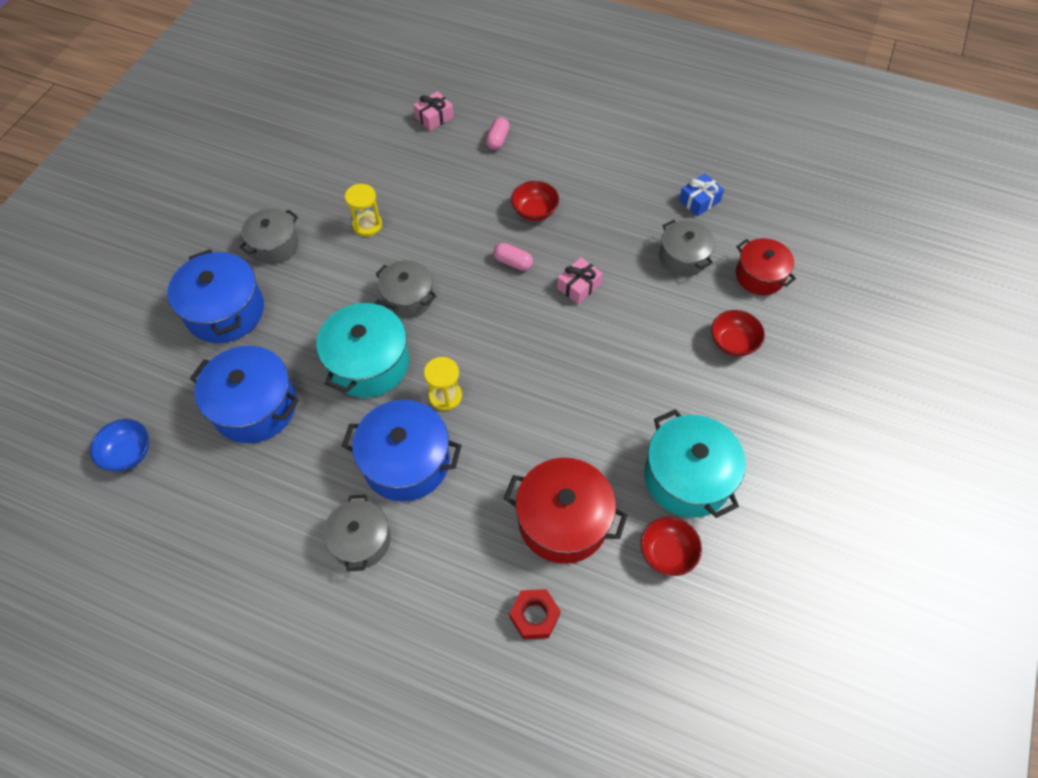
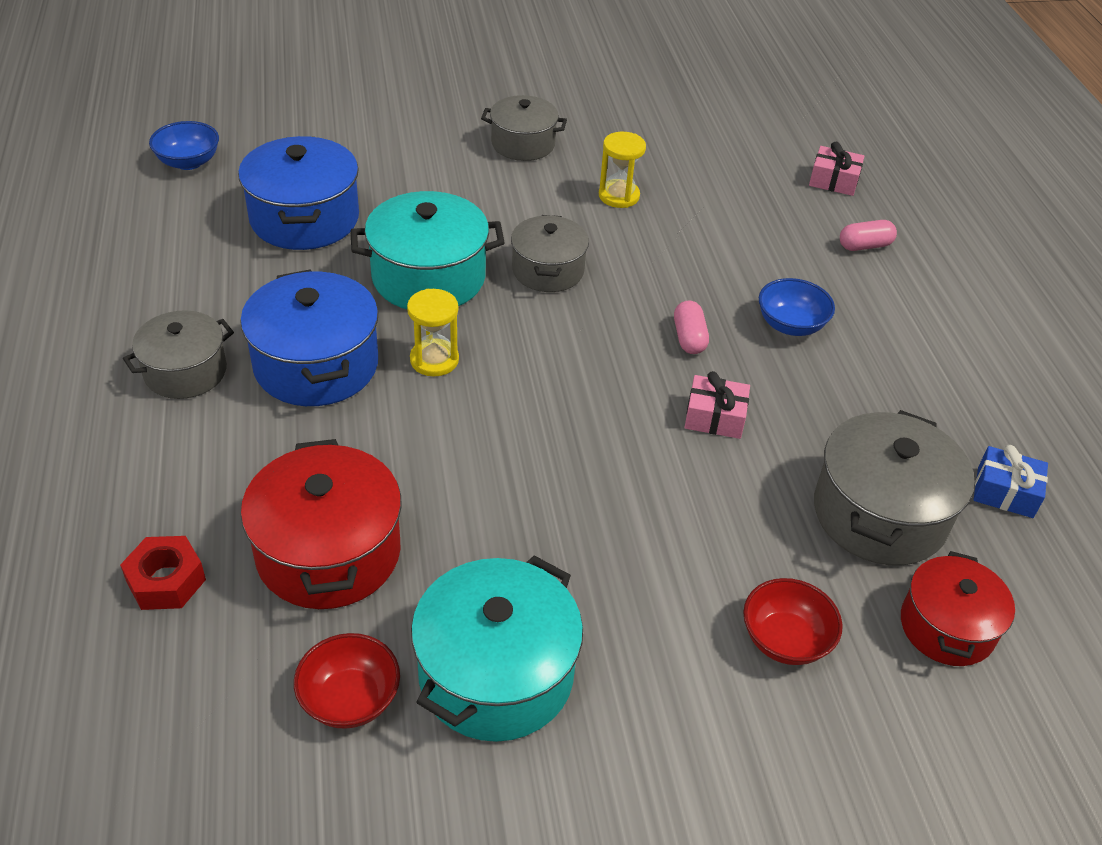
camera: 55 degrees right, 15 degrees down
blue pot [167,249,264,343] -> none
red bowl [511,181,559,221] -> blue bowl [759,278,835,336]
grey pot [659,220,715,277] -> grey pot [814,410,975,565], size x1.54

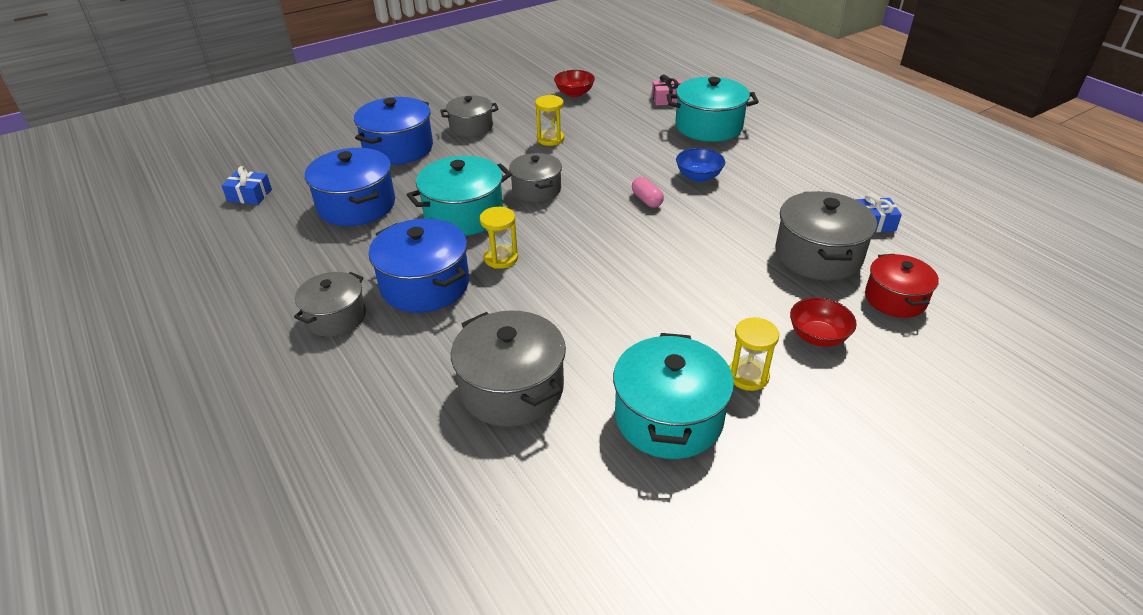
camera: 20 degrees left, 5 degrees down
red nut [120,536,206,610] -> none
blue bowl [149,121,219,170] -> blue gift [222,166,272,205]
red pot [241,439,402,609] -> grey pot [451,310,566,427]
red bowl [294,633,400,729] -> red bowl moved to [554,70,595,97]
pink gift [685,371,750,439] -> none
pink capsule [840,220,897,251] -> turquoise pot [667,77,759,142]
none -> blue pot [354,97,433,165]
none -> yellow hourglass [729,317,779,391]

